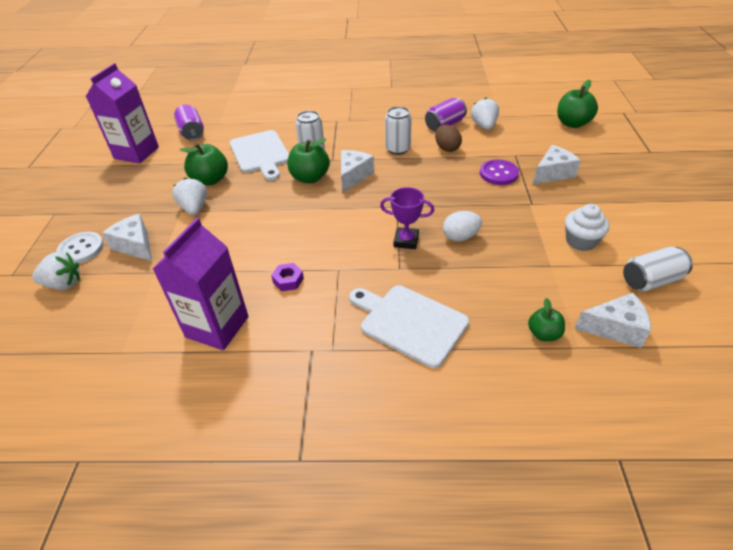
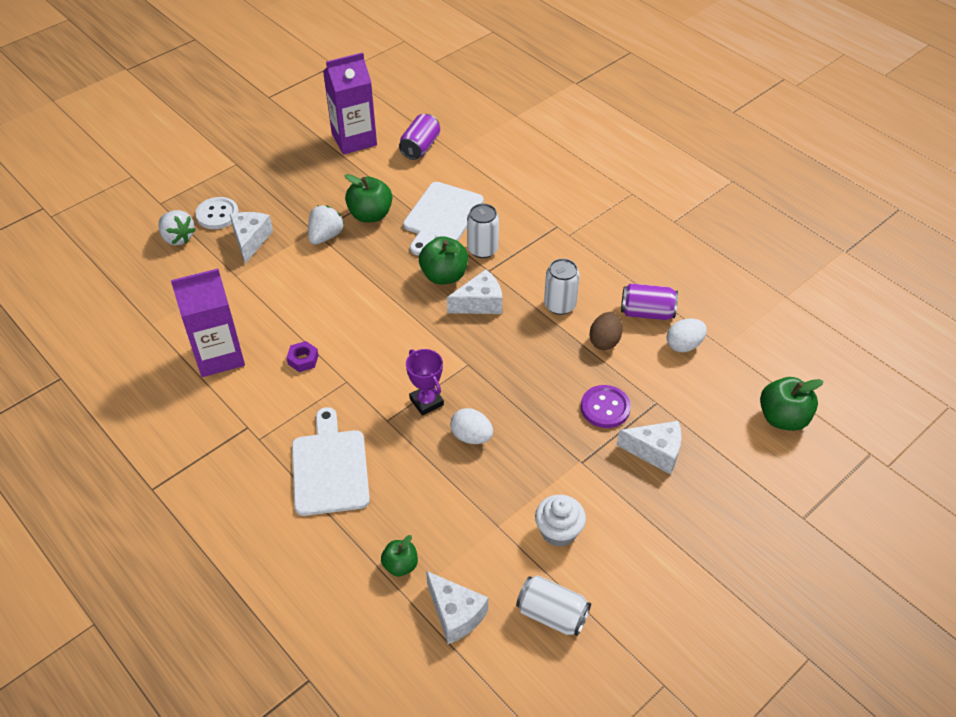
camera: 45 degrees right, 5 degrees up
white strawberry [471,98,499,130] -> white egg [667,318,707,352]

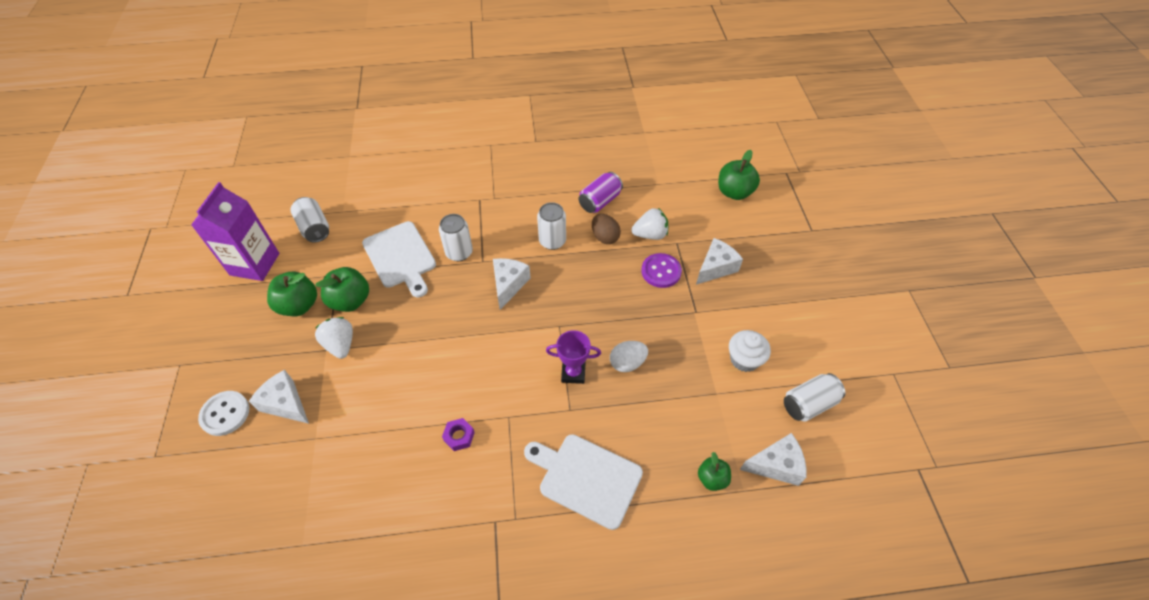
camera: 55 degrees left, 5 degrees up
white strawberry [159,210,196,245] -> white strawberry moved to [631,208,668,240]
purple carton [171,269,245,377] -> none
purple can [399,114,440,160] -> white can [290,197,329,243]
green apple [419,236,468,285] -> green apple moved to [267,272,317,316]
white egg [667,318,707,352] -> none

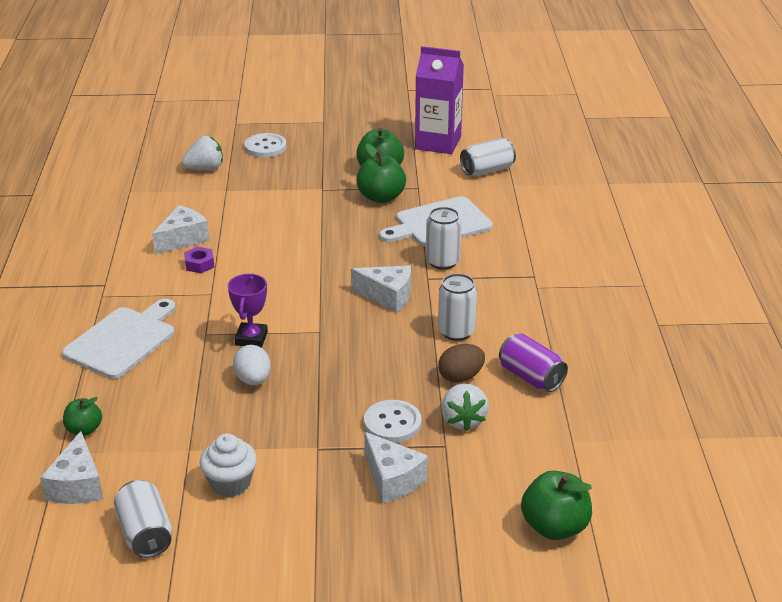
camera: 95 degrees right, 20 degrees down
white cheese [249,370,309,424] -> white cheese moved to [152,205,209,254]
white strawberry [315,317,353,359] -> white strawberry moved to [182,136,223,170]
purple button [641,253,682,288] -> white button [364,400,421,443]

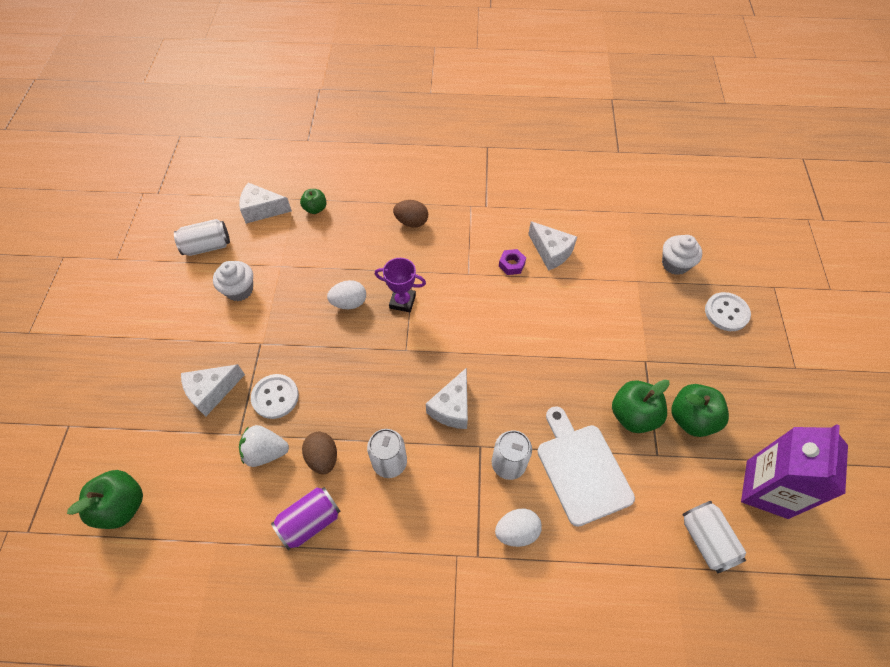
camera: 95 degrees right, 25 degrees up
white cutting board [62,299,176,379] -> brown egg [393,200,428,228]
white strawberry [182,136,223,170] -> white cupcake [662,235,702,275]
none -> white egg [495,509,542,547]

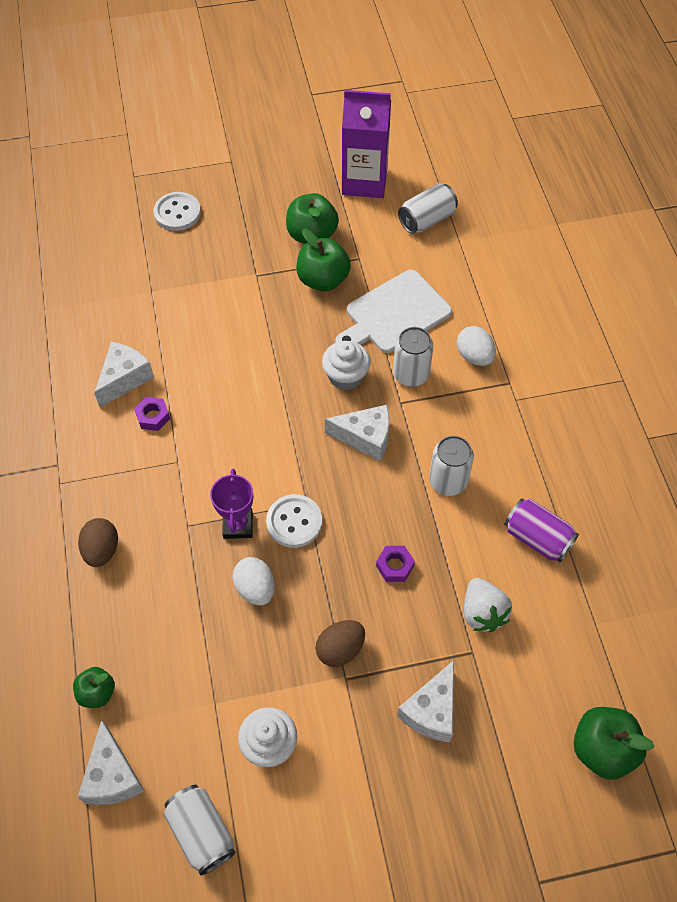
camera: 105 degrees left, 0 degrees up
white cheese [181,364,245,416] -> white cheese turned 75 degrees clockwise [397,660,454,742]
white button [251,374,299,419] -> white button moved to [266,494,322,548]
brown egg [302,432,337,474] -> brown egg moved to [316,620,365,667]
white cupcake [662,235,702,275] -> white cupcake moved to [322,341,370,390]
none -> purple nut [376,546,415,582]

